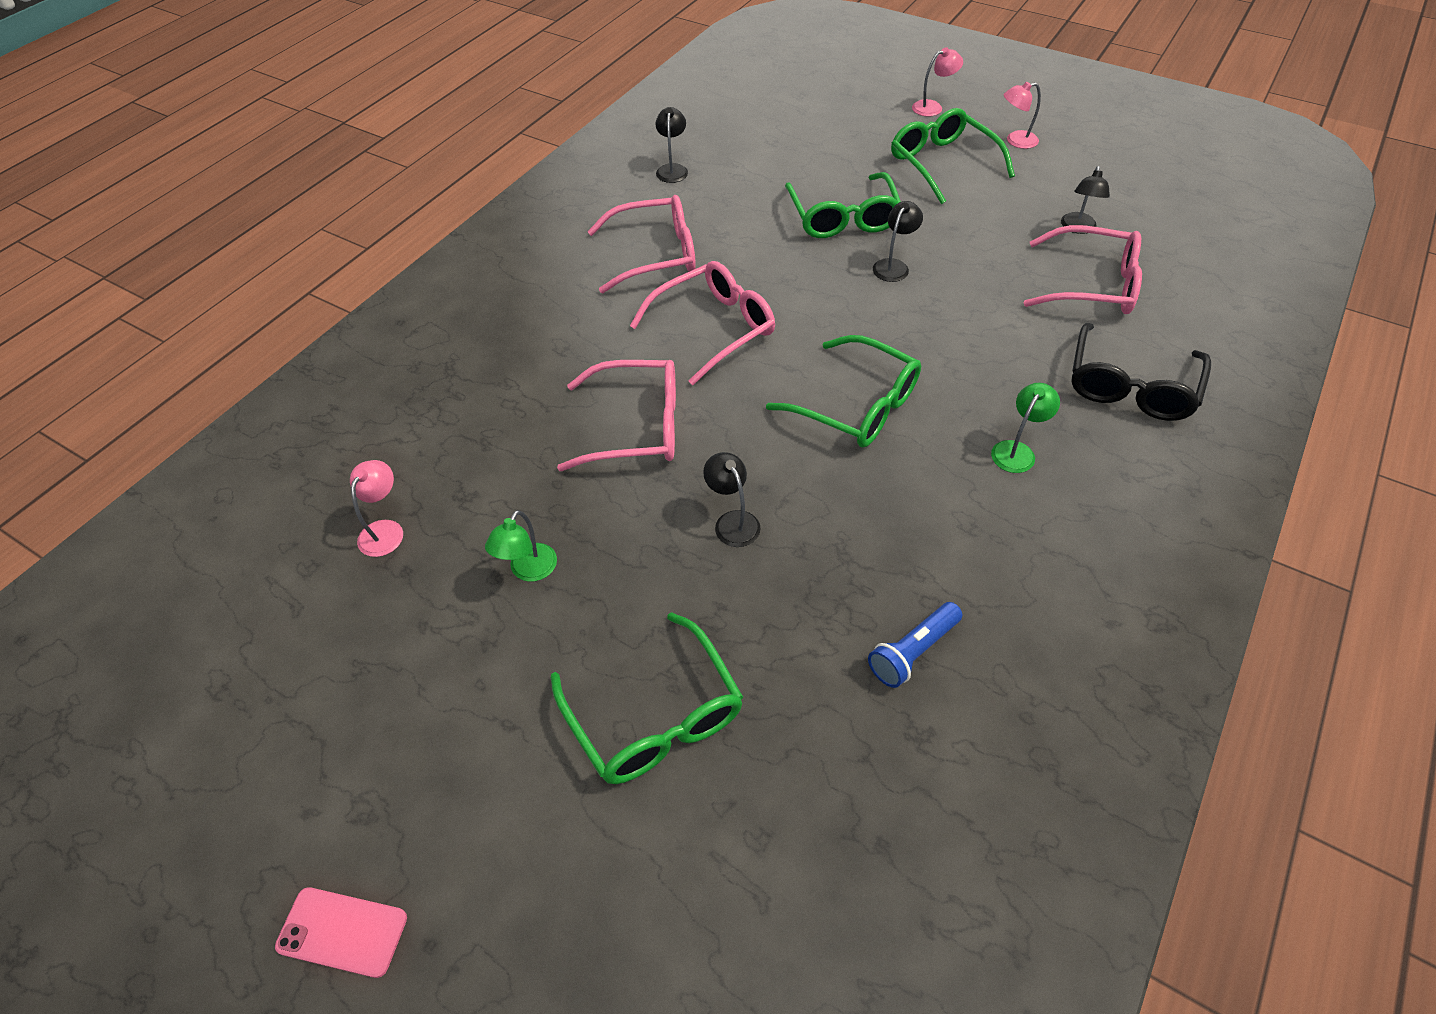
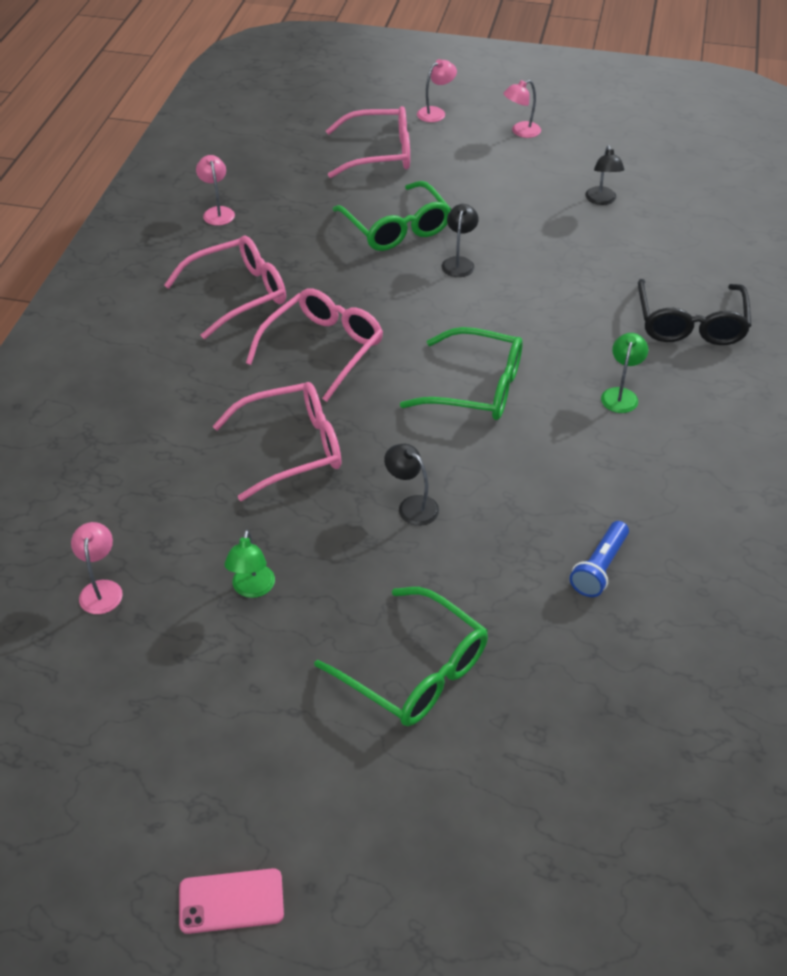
camera: 20 degrees left, 5 degrees down
black lamp [655,107,688,183] -> pink lamp [196,155,235,226]
green glasses [891,108,1015,204] -> none
pink glasses [1024,225,1142,314] -> pink glasses moved to [326,106,410,178]

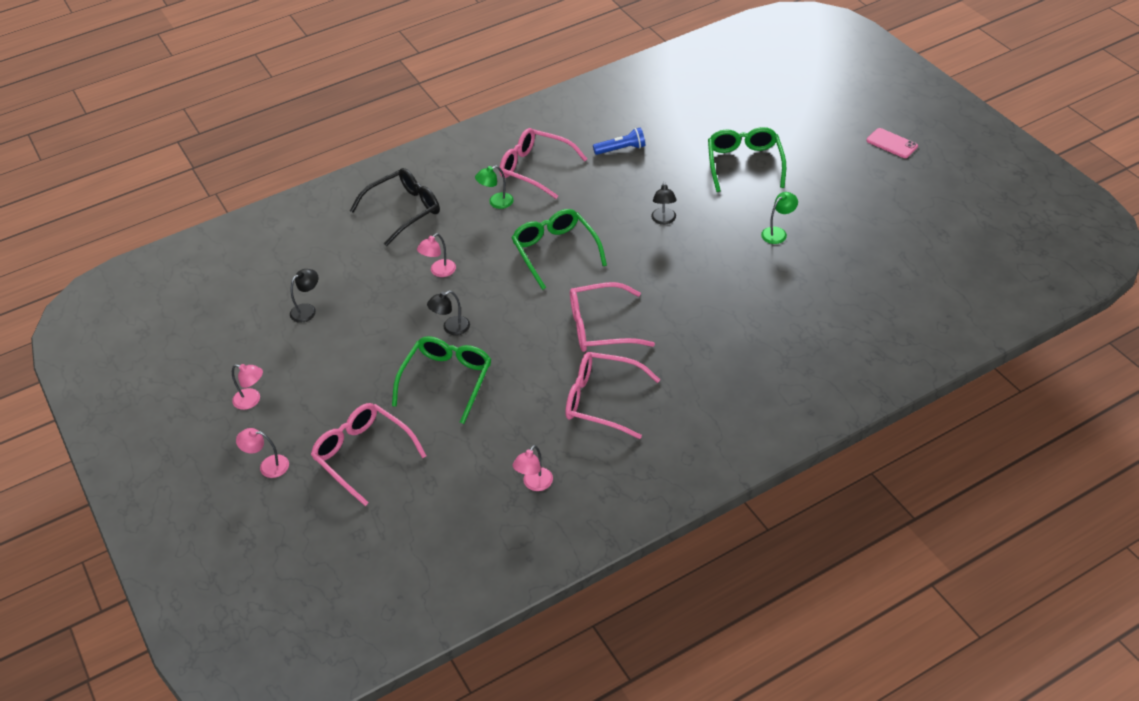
camera: 130 degrees left, 0 degrees up
pink lamp [71,522,123,614] -> pink lamp moved to [417,233,456,277]
pink glasses [213,382,341,501] -> pink glasses moved to [499,128,587,199]

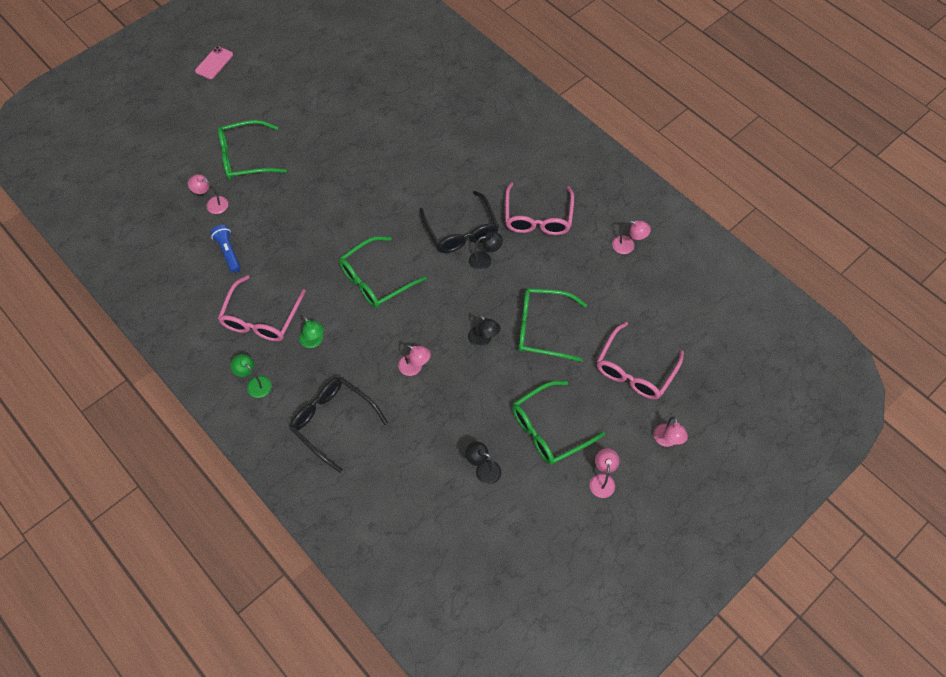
camera: 105 degrees left, 15 degrees up
pink glasses [570,282,655,352] -> black glasses [419,191,499,253]
black lamp [651,181,677,225] -> black lamp moved to [469,232,503,271]
green lamp [761,192,798,244] -> green lamp moved to [230,354,272,398]
none -> pink lamp [188,174,228,214]
none -> green glasses [512,381,605,465]

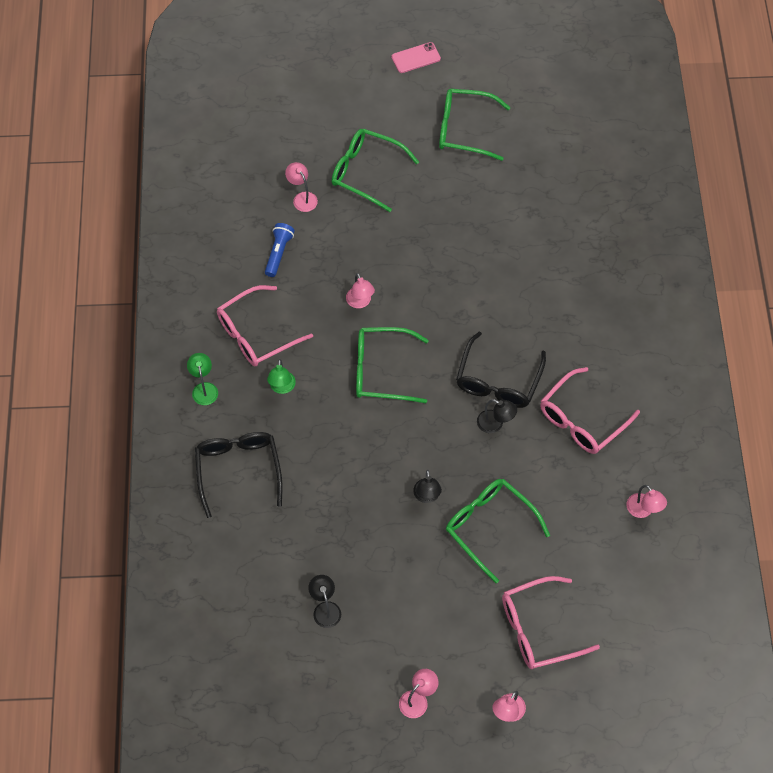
camera: 40 degrees right, 0 degrees up
pink lamp [398,345,431,376] -> pink lamp moved to [346,273,375,308]
green glasses [512,381,605,465] -> green glasses moved to [439,89,511,161]

